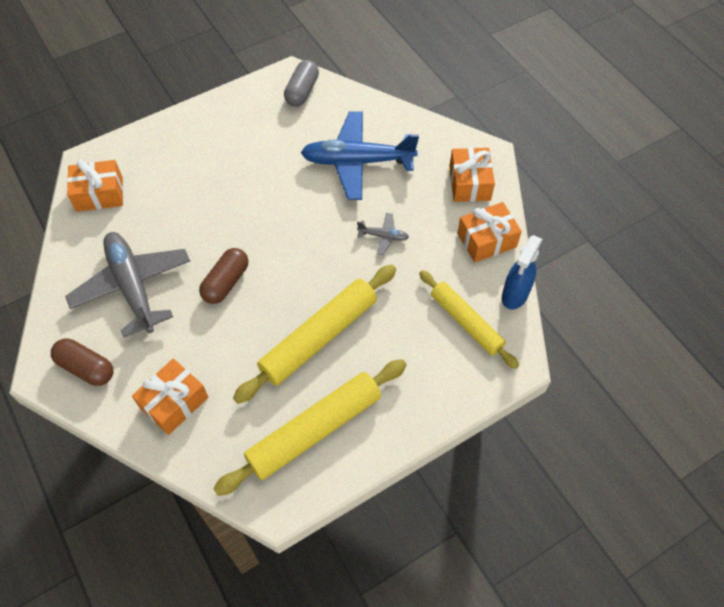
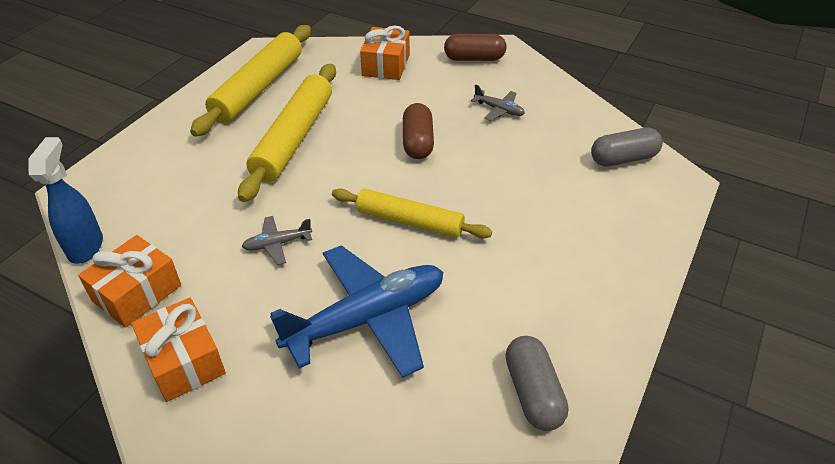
camera: 150 degrees right, 15 degrees down
grey plane [65,232,190,337] -> grey plane [471,84,525,121], size x0.43
orange gift [67,159,123,212] -> grey capsule [591,128,663,167]
yellow rolling pin [419,270,519,369] -> yellow rolling pin moved to [332,188,492,238]

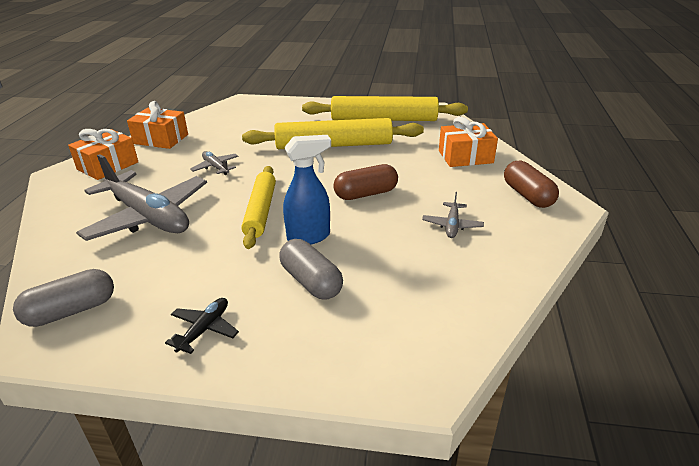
camera: 70 degrees right, 10 degrees down
blue spray bottle [29,137,103,264] -> blue spray bottle moved to [283,135,331,245]
blue plane [270,245,443,378] -> grey plane [76,154,207,241]
grey capsule [591,128,663,167] -> grey capsule moved to [279,239,343,300]
none -> black plane [165,298,239,354]

